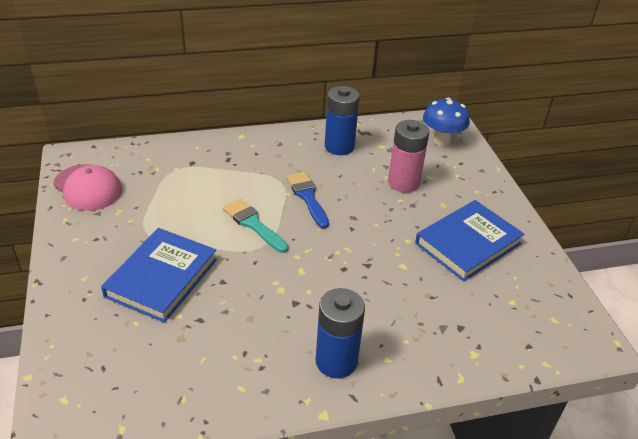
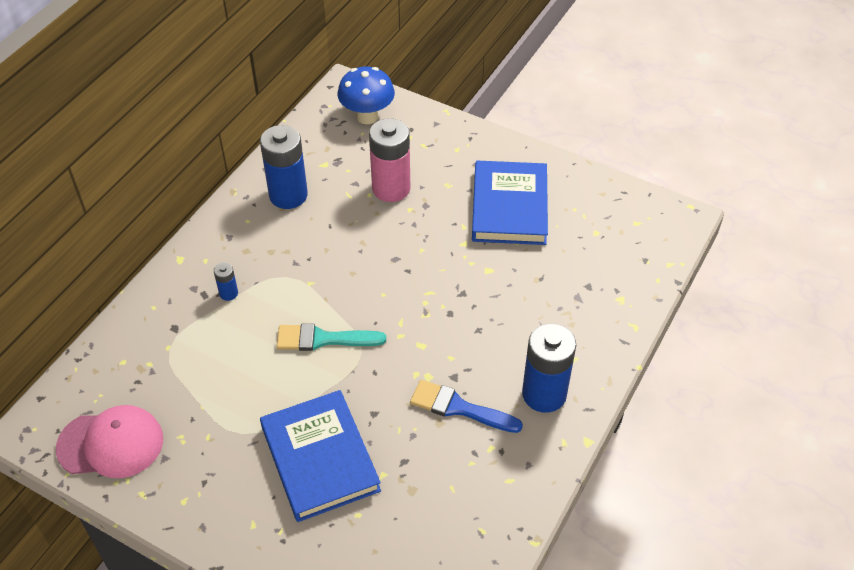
camera: 45 degrees left, 10 degrees up
blue brush [287,172,329,229] -> blue brush moved to [410,380,523,433]
none -> blue battery [214,262,238,301]

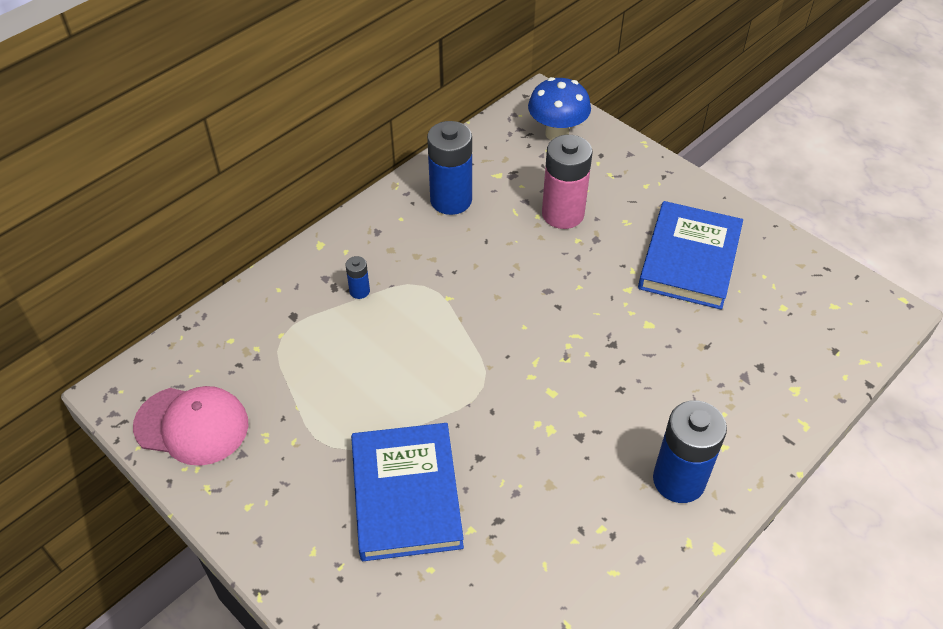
camera: 15 degrees right, 0 degrees up
turquoise brush [276,323,386,351] -> none
blue brush [410,380,523,433] -> none

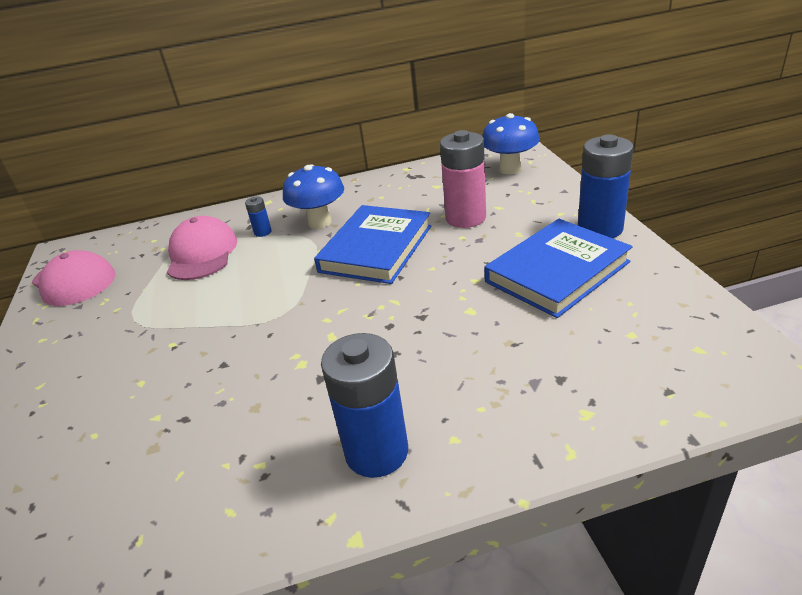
camera: 35 degrees right, 15 degrees down
blue book [351,423,464,561] -> blue book moved to [314,205,431,284]
blue battery [427,121,472,215] -> blue battery moved to [578,135,634,238]
none -> pink cap [167,216,237,280]
none -> blue mushroom [283,164,344,229]

